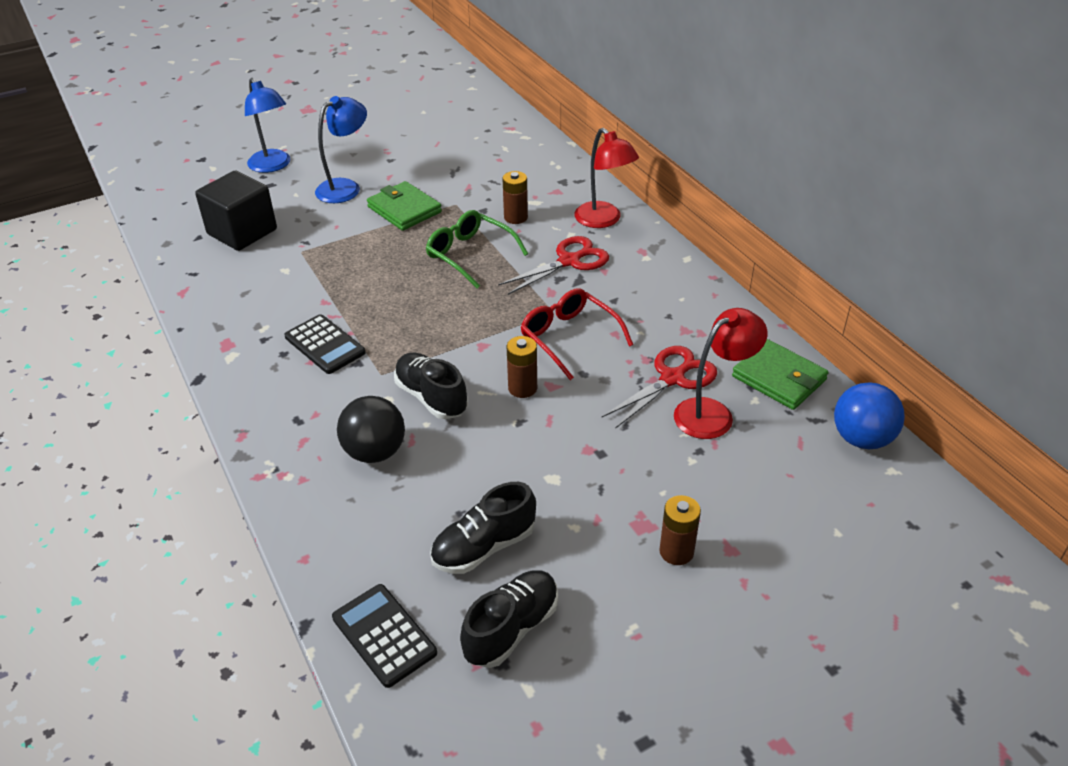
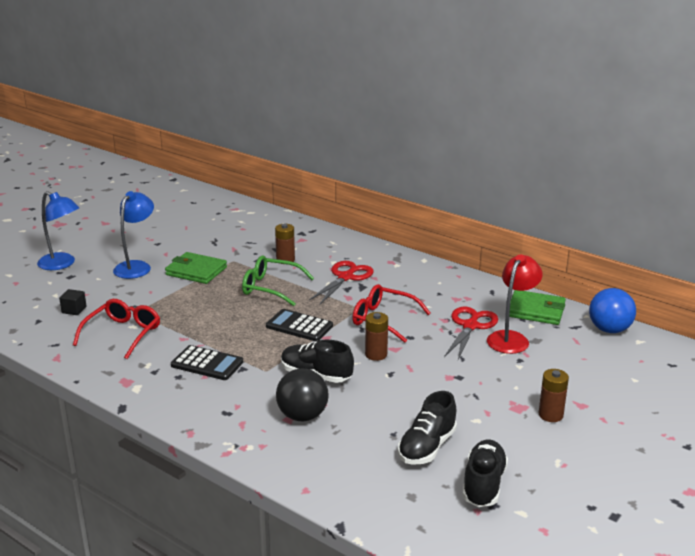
camera: 25 degrees left, 15 degrees down
black cube [195,171,277,251] -> black cube [59,289,87,315], size x0.42
black calculator [332,584,437,688] -> black calculator moved to [266,309,333,341]
red lamp [574,128,639,228] -> none
none -> red glasses [73,299,160,359]

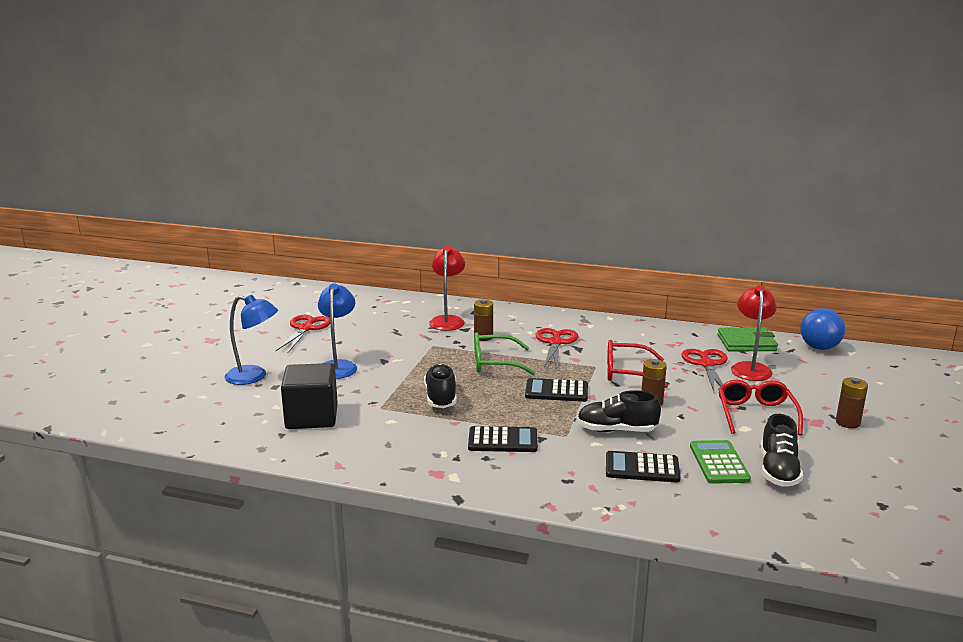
camera: 20 degrees left, 5 degrees down
black cube [59,289,87,315] -> black cube [281,363,338,429], size x2.36
red glasses [73,299,160,359] -> red glasses moved to [718,380,803,436]
green wallet [165,252,227,284] -> none
black ball [276,369,329,421] -> black calculator [606,451,681,483]
black shoe [462,440,508,507] -> black shoe moved to [424,364,456,408]
none -> red scissors [276,315,330,353]
none -> red lamp [429,246,465,331]
none -> green calculator [690,440,751,484]

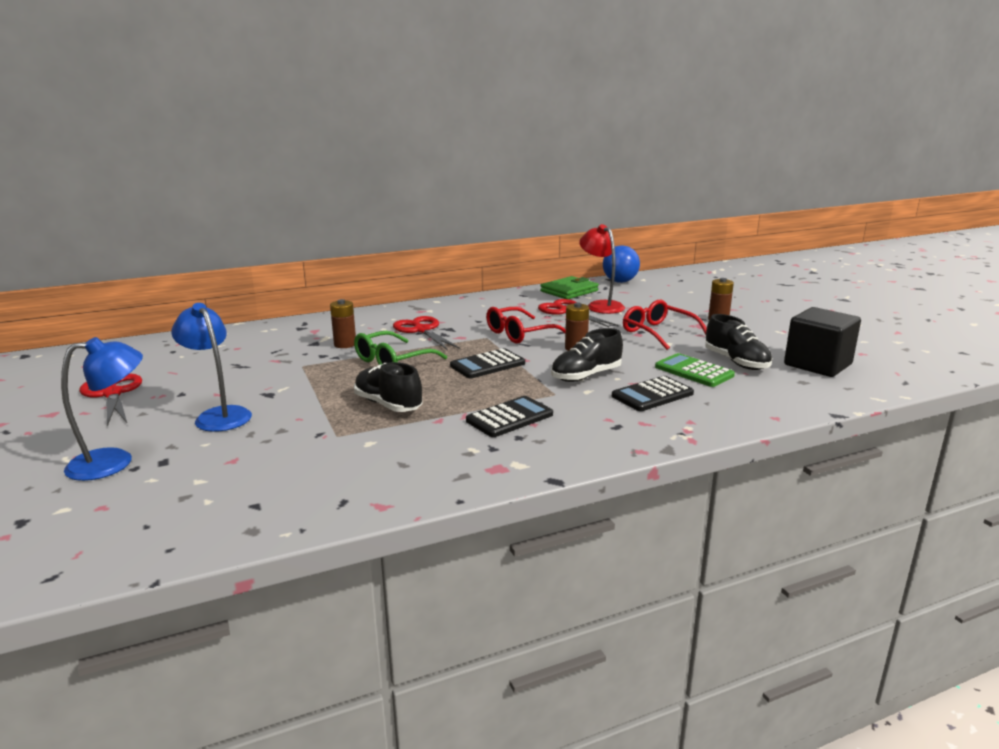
camera: 40 degrees left, 0 degrees up
black cube [281,363,338,429] -> black cube moved to [784,307,861,377]
red lamp [429,246,465,331] -> none

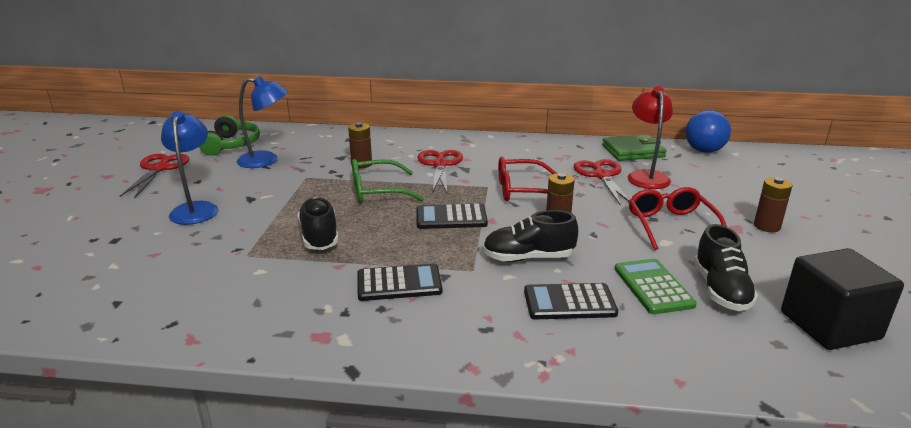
camera: 30 degrees right, 5 degrees up
blue lamp [61,337,143,481] -> blue lamp moved to [237,76,288,168]
none -> green headphones [199,115,260,156]

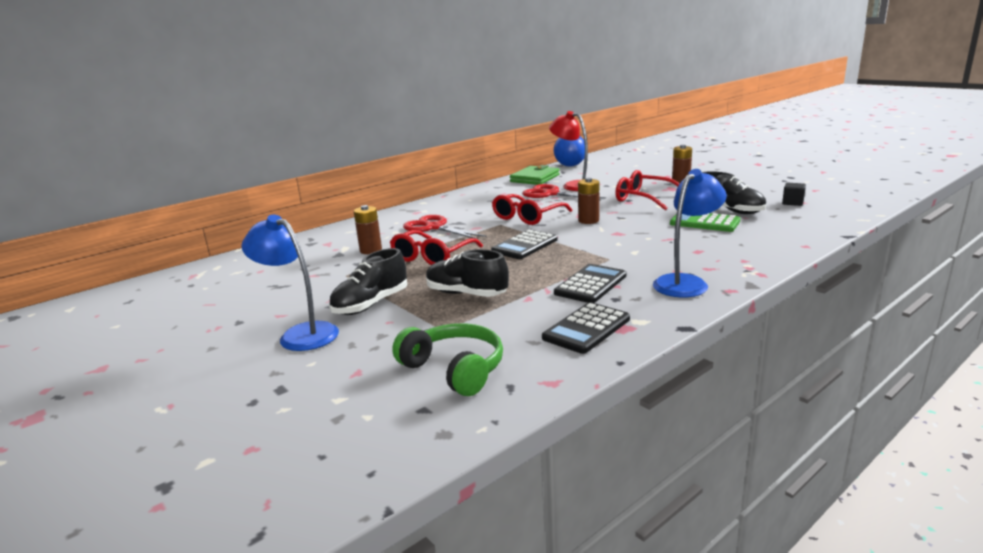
camera: 45 degrees left, 5 degrees down
red scissors [119,154,189,199] -> none
green headphones [199,115,260,156] -> green headphones moved to [392,323,503,396]
blue lamp [237,76,288,168] -> blue lamp moved to [653,169,727,297]
green glasses [352,159,424,203] -> red glasses [390,230,483,265]
black shoe [483,210,578,262] -> black shoe moved to [329,248,407,315]
black calculator [524,283,618,319] -> black calculator moved to [542,302,630,354]
black cube [781,248,904,350] -> black cube [782,183,806,206], size x0.42

